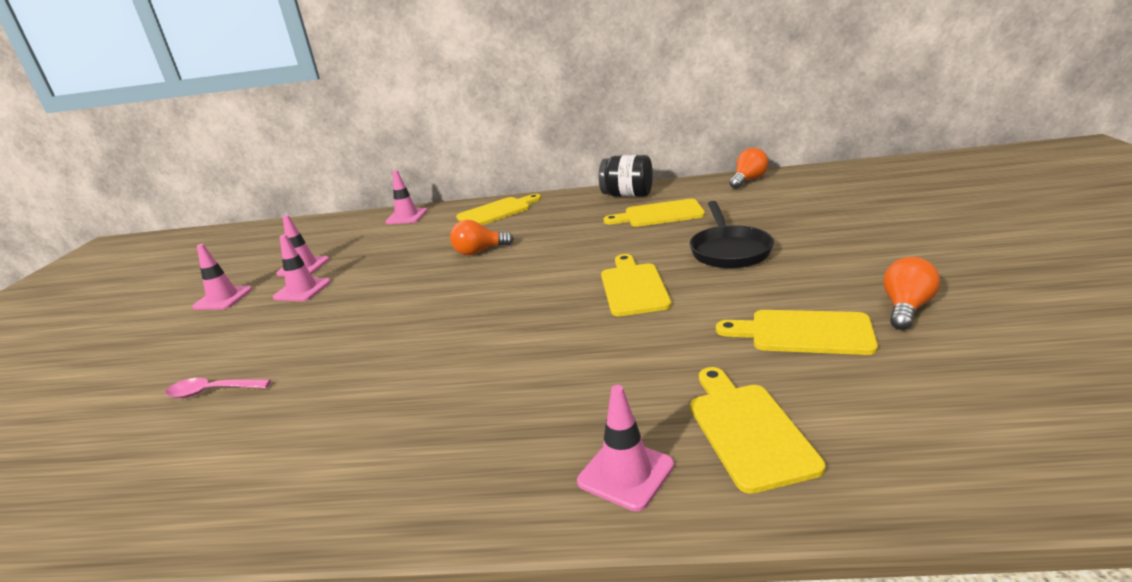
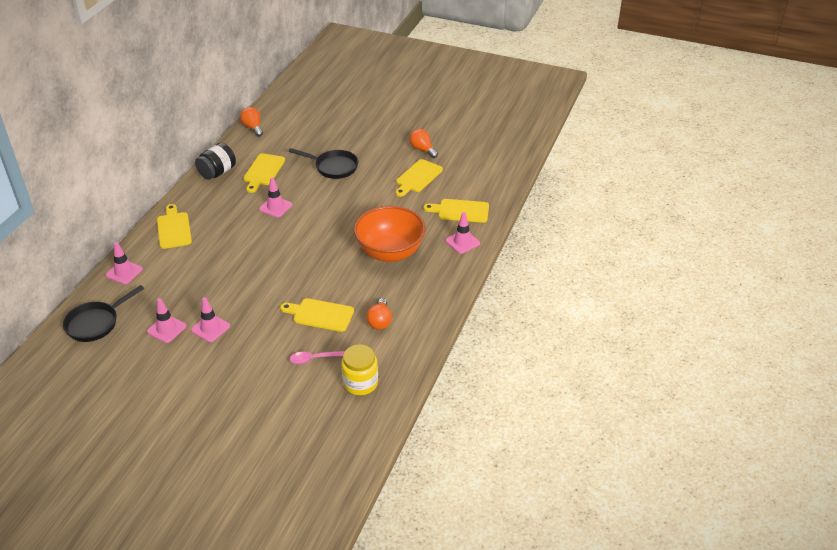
camera: 75 degrees left, 15 degrees up
pink spoon [165,378,271,398] -> pink spoon turned 60 degrees clockwise [290,351,345,364]
pink traffic cone [192,244,252,310] -> pink traffic cone moved to [259,177,292,218]
orange light bulb [450,220,514,255] -> orange light bulb moved to [366,298,392,330]
yellow cutting board [601,254,671,316] -> yellow cutting board moved to [280,298,354,332]
none -> black pan [63,285,144,342]
none -> yellow jar [341,344,378,395]
none -> orange bowl [354,206,425,262]

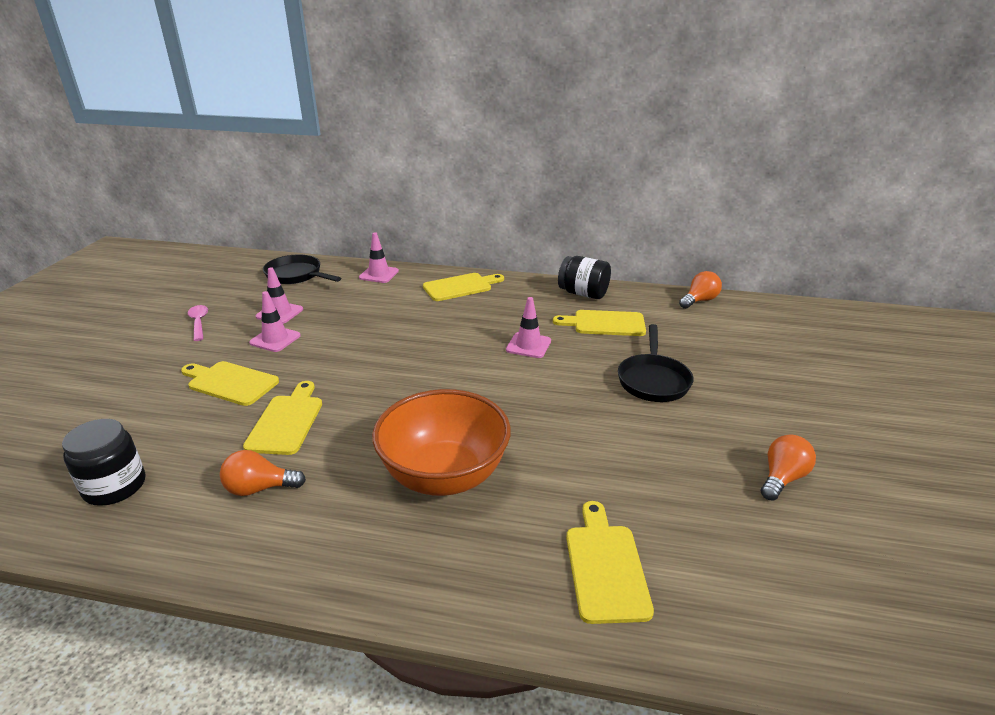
camera: 80 degrees right, 10 degrees down
pink spoon [290,351,345,364] -> pink spoon moved to [188,305,208,341]
yellow jar [341,344,378,395] -> black jar [62,419,145,506]
yellow cutting board [395,159,443,197] -> yellow cutting board moved to [181,361,279,406]
pink traffic cone [445,212,480,254] -> none

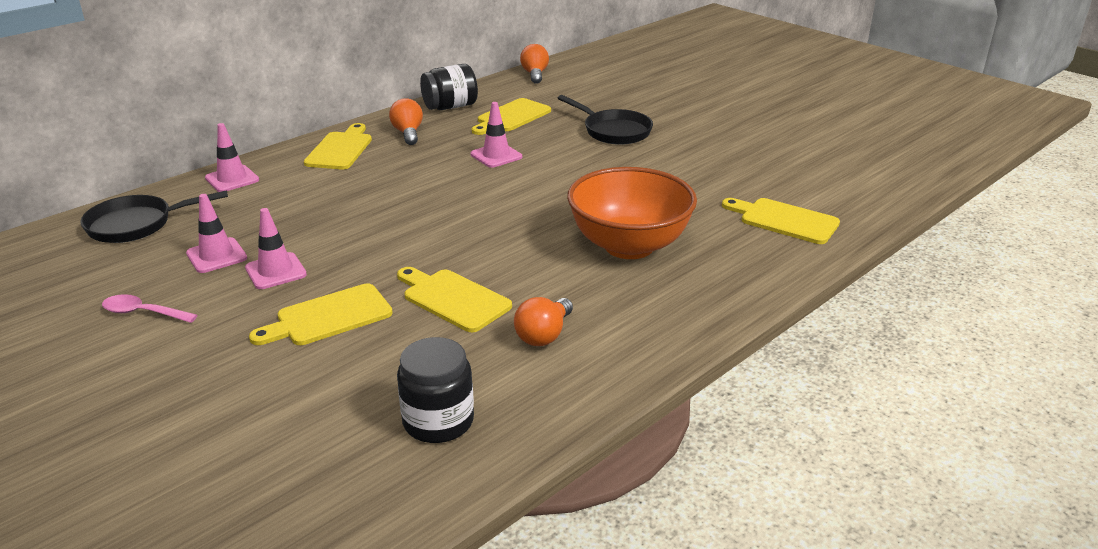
camera: 55 degrees left, 0 degrees up
orange light bulb [761,434,816,501] -> orange light bulb moved to [389,98,423,145]

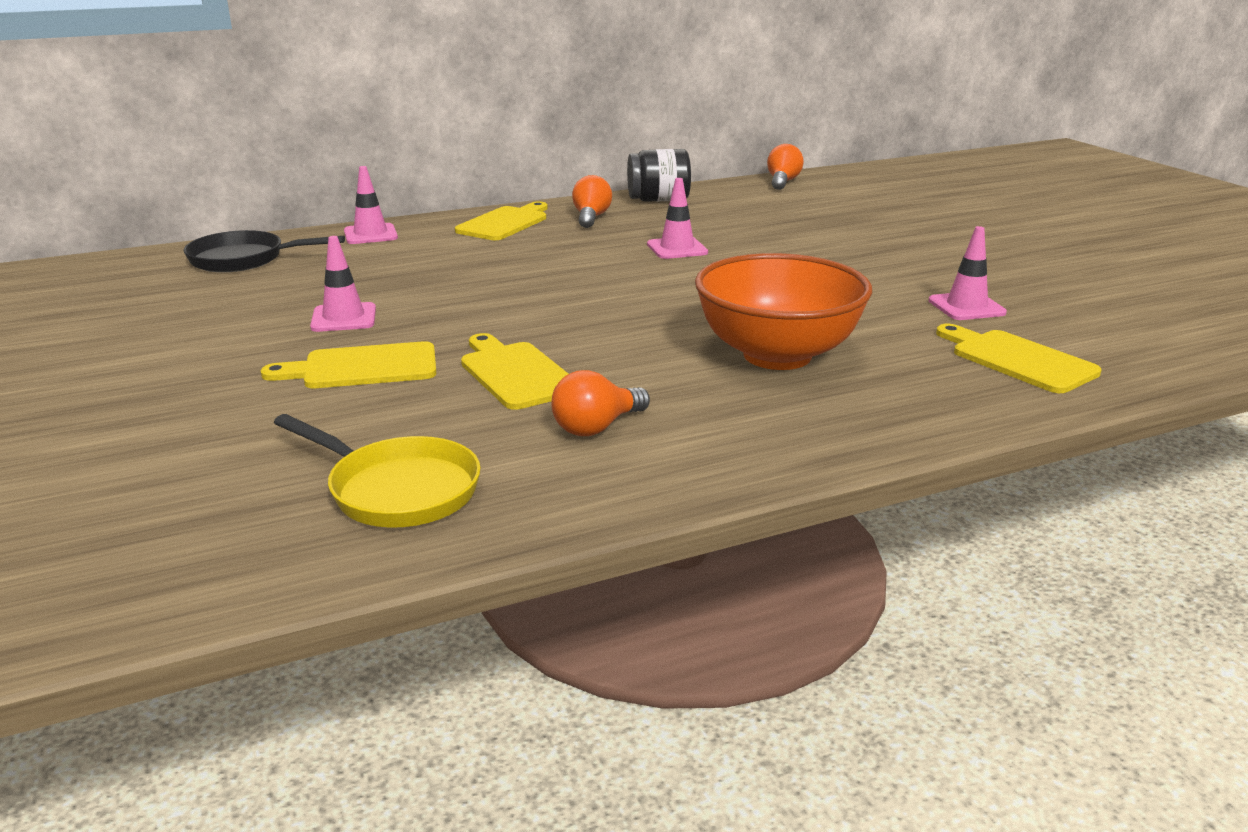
camera: 20 degrees right, 5 degrees down
pink spoon [102,294,198,323] -> none
pink traffic cone [186,194,247,273] -> pink traffic cone moved to [928,226,1007,320]
black jar [397,337,474,443] -> yellow pan [274,414,481,528]
yellow cutting board [472,98,551,135] -> none
black pan [558,95,653,145] -> none

